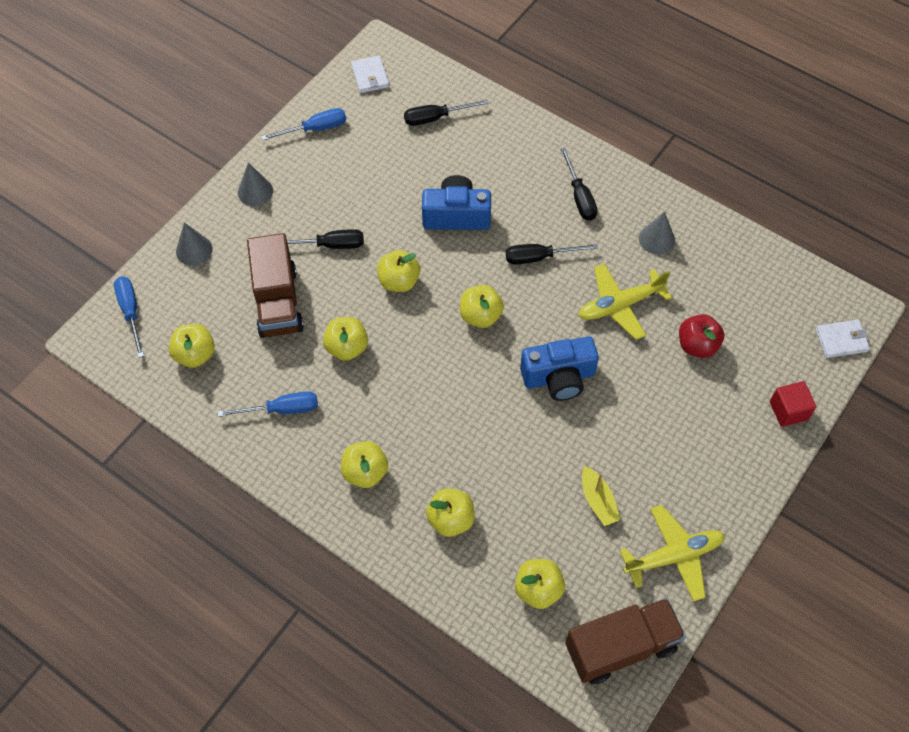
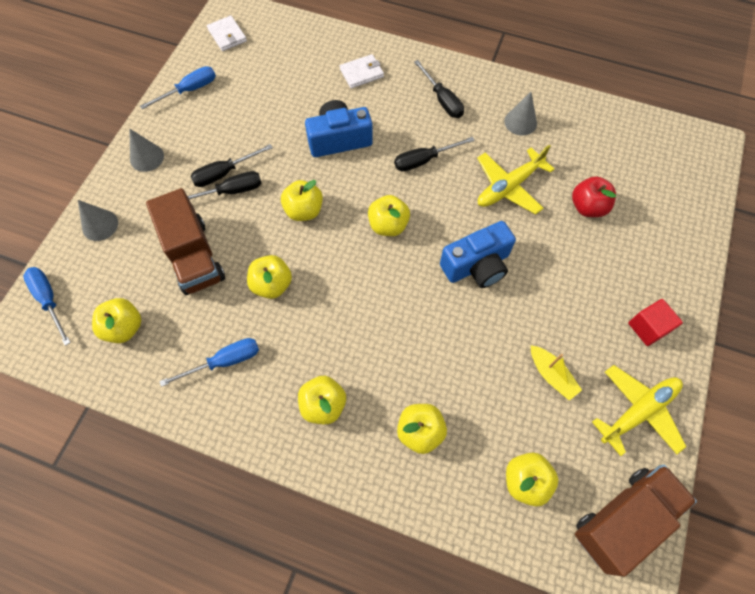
camera: 15 degrees left, 5 degrees up
black screwdriver [404,100,489,126] -> black screwdriver moved to [190,144,273,187]
red cube [770,381,816,427] -> red cube moved to [628,299,683,346]
white wallet [816,320,870,358] -> white wallet moved to [340,54,384,88]

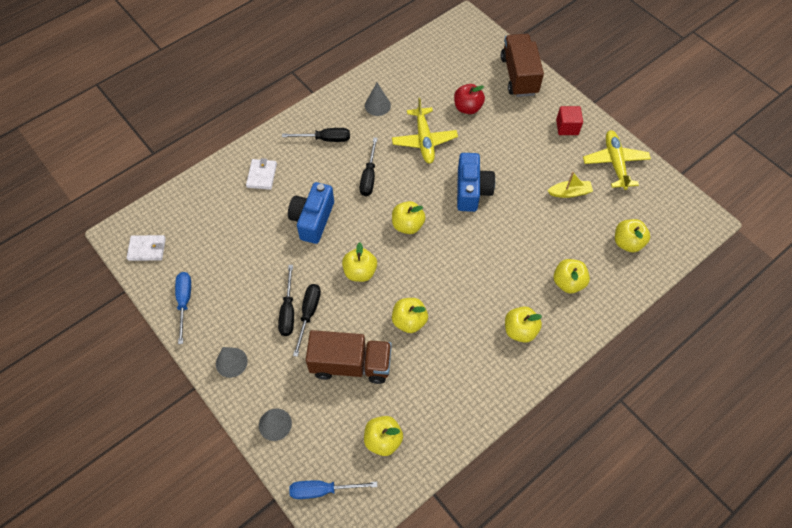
camera: 60 degrees left, 5 degrees down
blue screwdriver [159,338,259,387] -> none
brown truck [575,464,697,577] -> brown truck moved to [501,34,544,97]

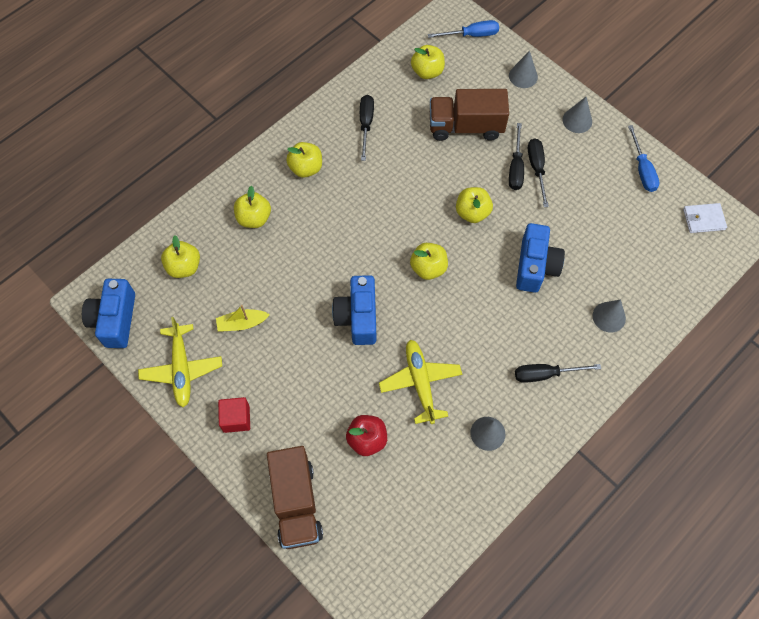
camera: 175 degrees right, 5 degrees up
white wallet [246,158,277,190] -> grey cone [593,300,626,332]
black screwdriver [359,138,378,196] -> black screwdriver moved to [360,95,374,161]
yellow apple [392,298,428,333] -> none
none -> blue camera [82,279,135,348]

